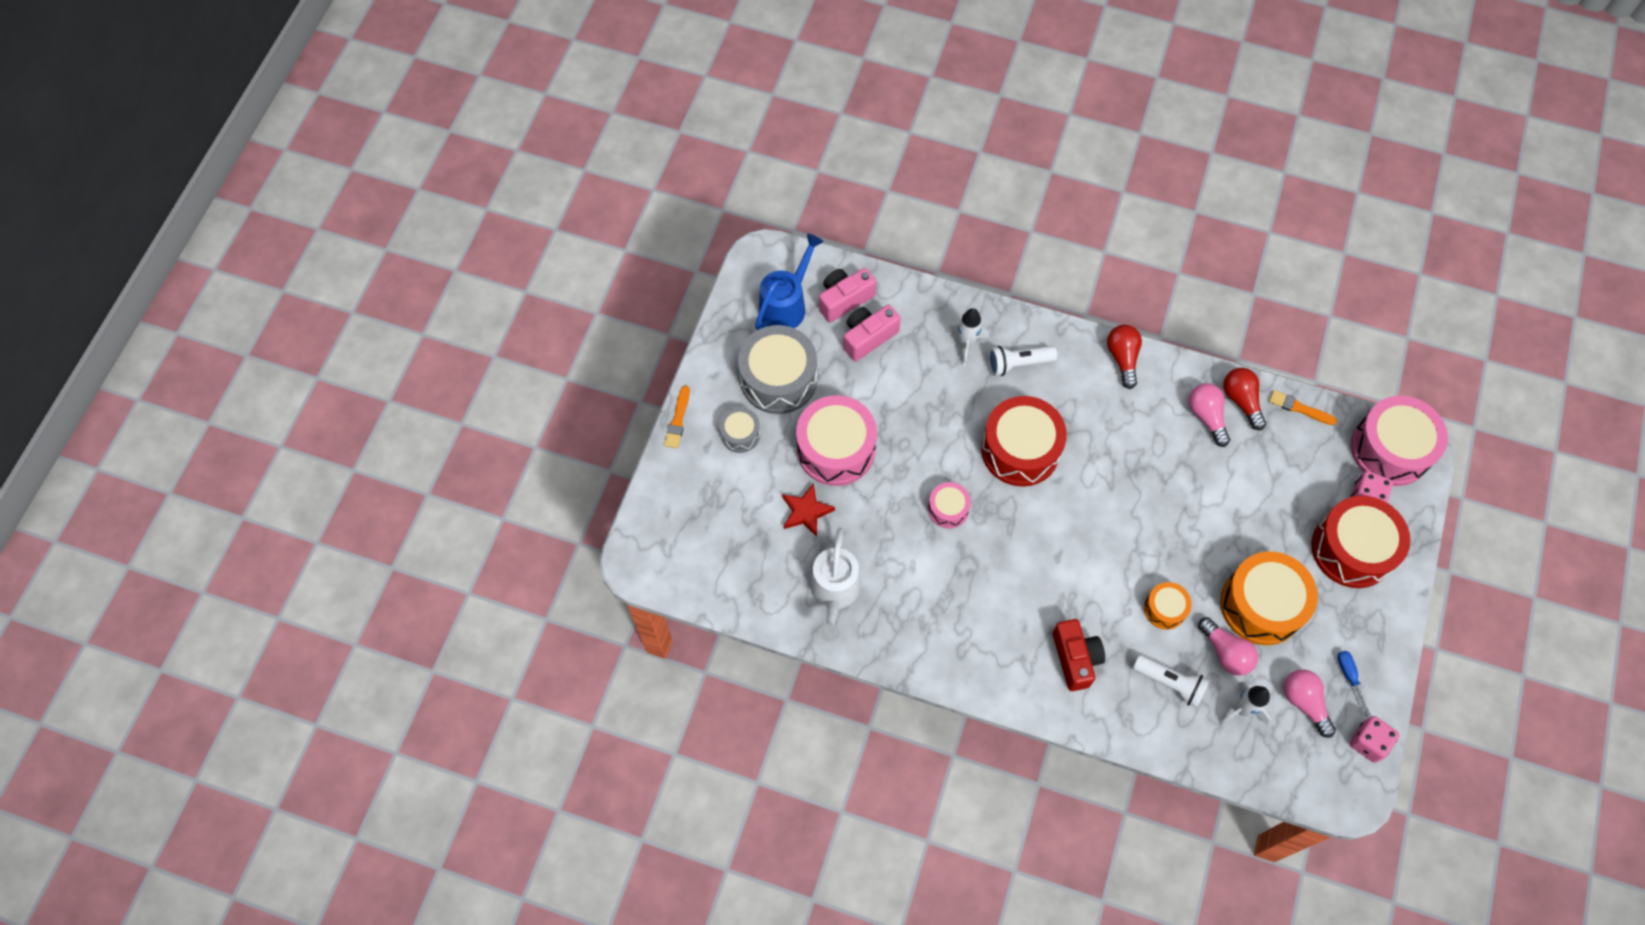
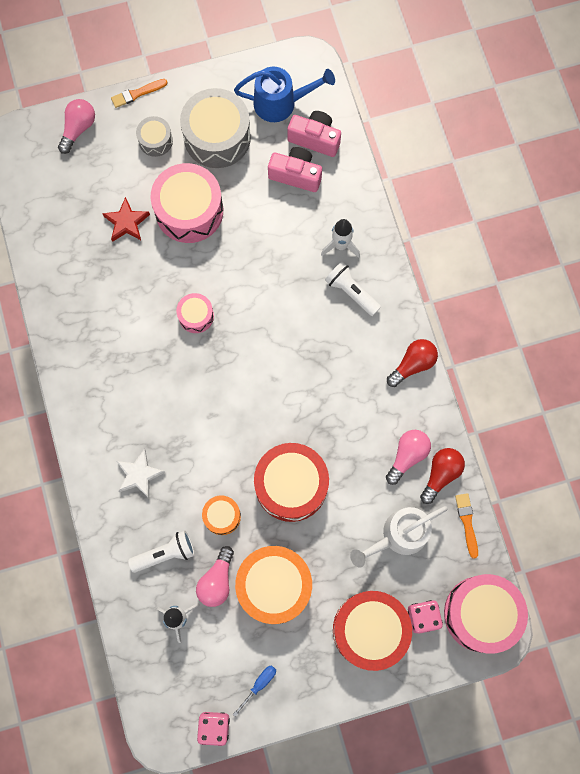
camera: 55 degrees right, 10 degrees up
white watering can [810,528,861,642] -> white watering can moved to [350,506,448,568]
red drum [981,396,1067,487] -> red drum moved to [254,443,329,522]
red camera [1053,619,1105,691] -> white star [117,449,165,498]
white flashlight [1133,655,1210,708] -> white flashlight turned 105 degrees counterclockwise [128,531,195,573]
pink light bulb [1284,669,1336,738] -> pink light bulb moved to [58,99,95,154]

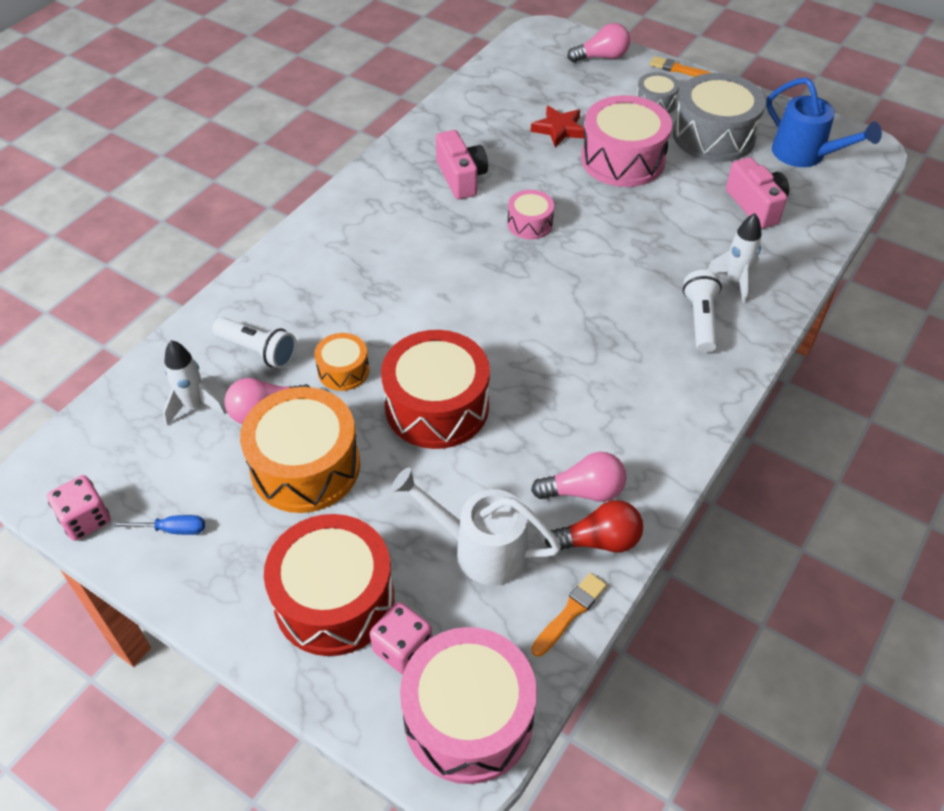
camera: 50 degrees right, 25 degrees down
white star [117,449,165,498] -> none
pink camera [287,111,341,157] -> pink camera moved to [436,130,488,199]
red light bulb [387,339,438,387] -> none

